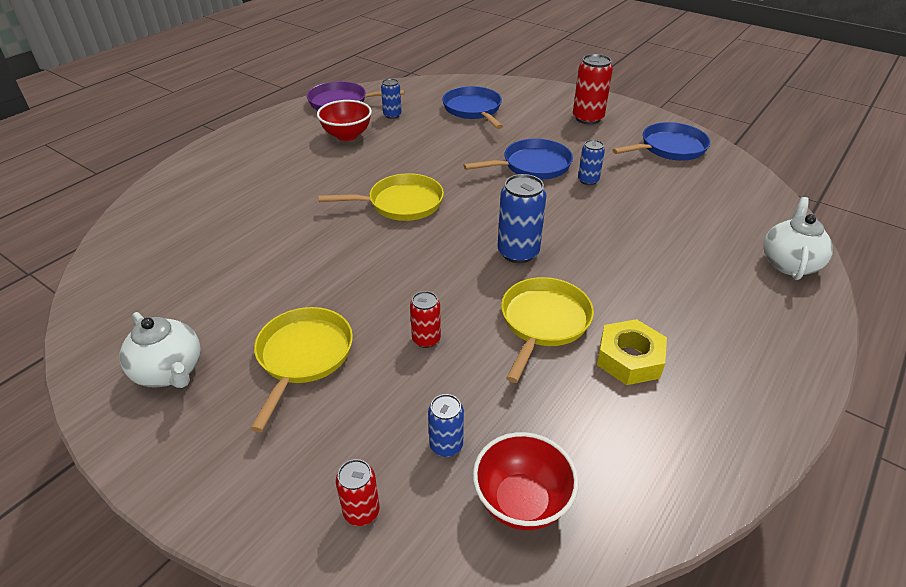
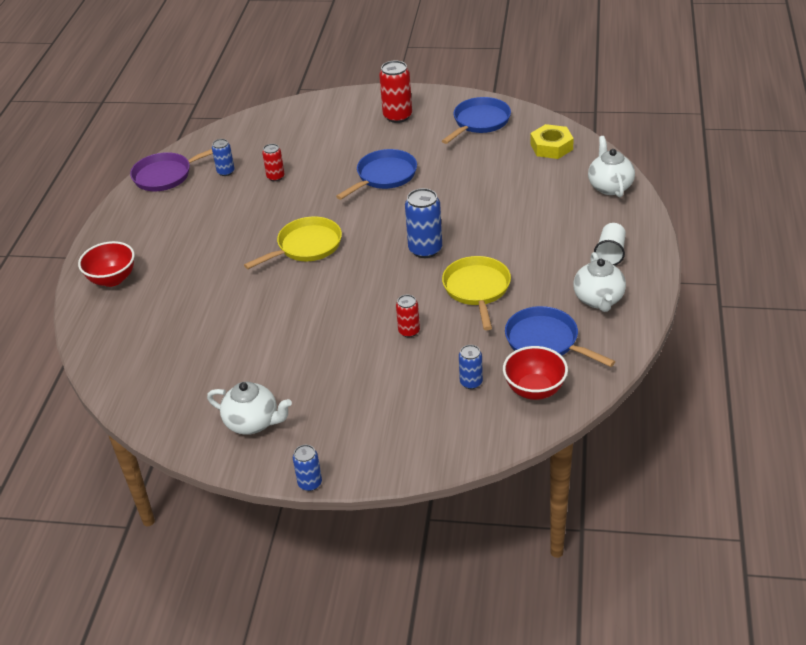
camera: 25 degrees left, 0 degrees up
yellow pan [250,307,353,432] -> none
red bowl [317,100,372,141] -> red bowl moved to [78,241,135,287]
red can [336,459,380,526] -> red can moved to [262,144,285,181]
blue pan [442,86,503,129] -> blue pan moved to [505,306,615,367]
blue can [578,140,605,185] -> blue can moved to [293,445,322,491]
yellow nut [597,319,667,385] -> yellow nut moved to [530,124,574,159]
none -> white teapot [573,252,626,312]
none -> white cup [594,223,626,265]

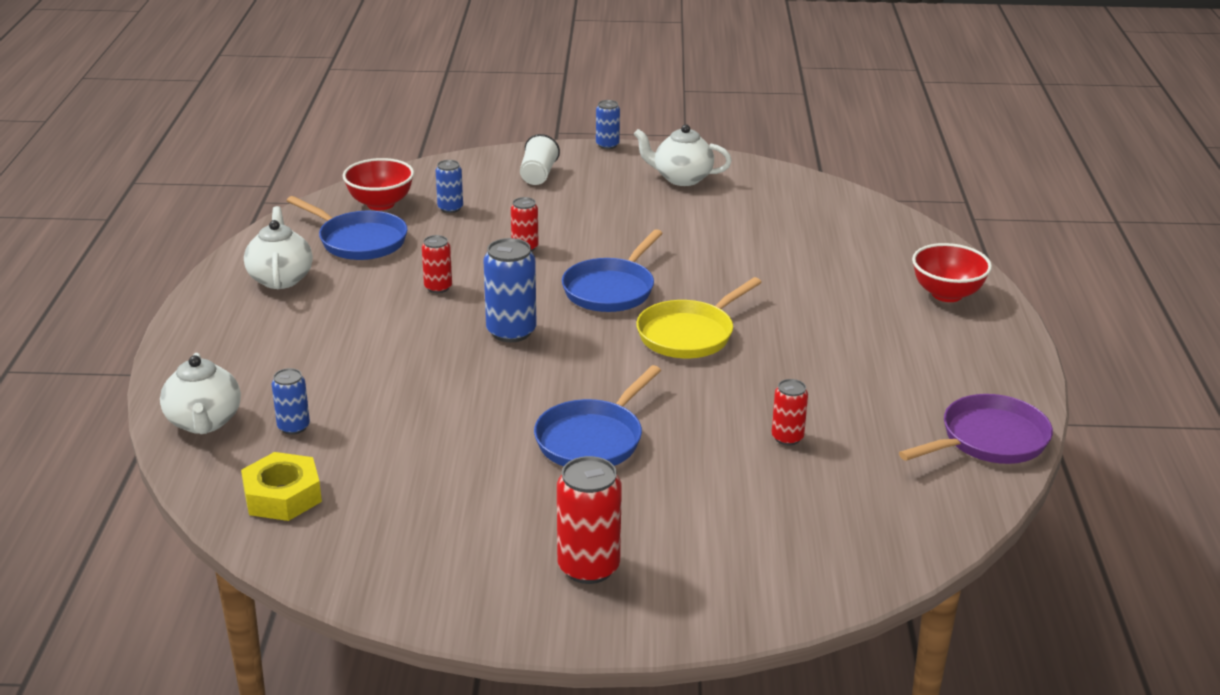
camera: 170 degrees right, 10 degrees down
blue can [212,139,235,176] -> blue can moved to [272,368,310,435]
blue pan [442,97,511,144] -> blue pan moved to [562,229,663,312]
yellow pan [442,256,511,330] -> red can [422,235,452,293]
white cup [594,223,626,265] -> white cup moved to [520,134,560,185]

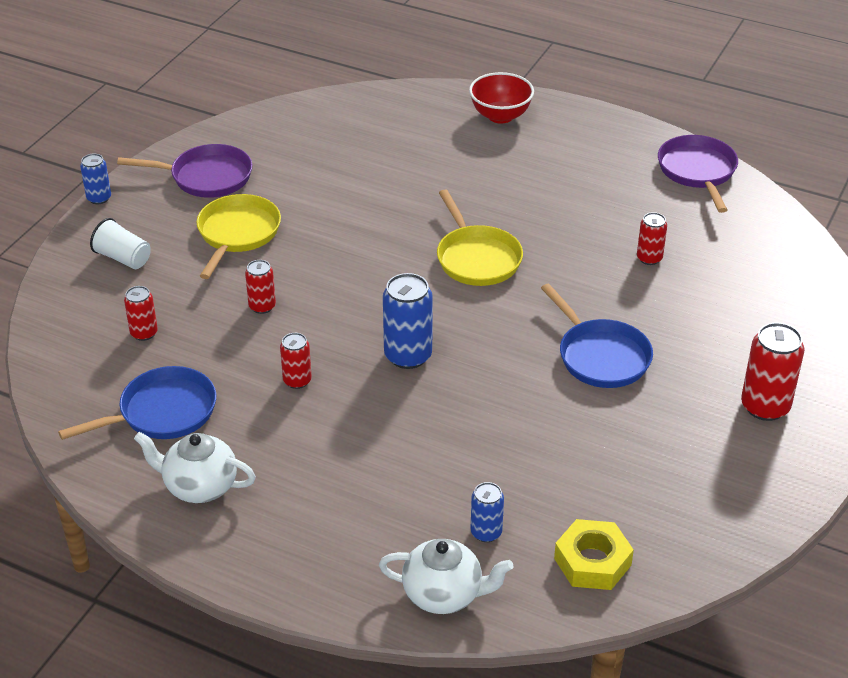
camera: 65 degrees left, 10 degrees up
red bowl [343,158,414,210] -> none
blue can [436,160,463,213] -> red can [124,286,158,341]
blue pan [562,229,663,312] -> none
white teapot [634,124,732,186] -> purple pan [117,144,252,198]
none -> yellow pan [196,194,281,279]

